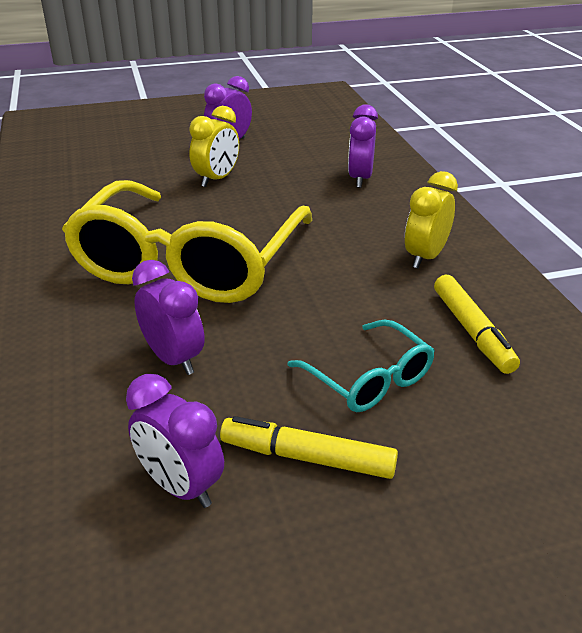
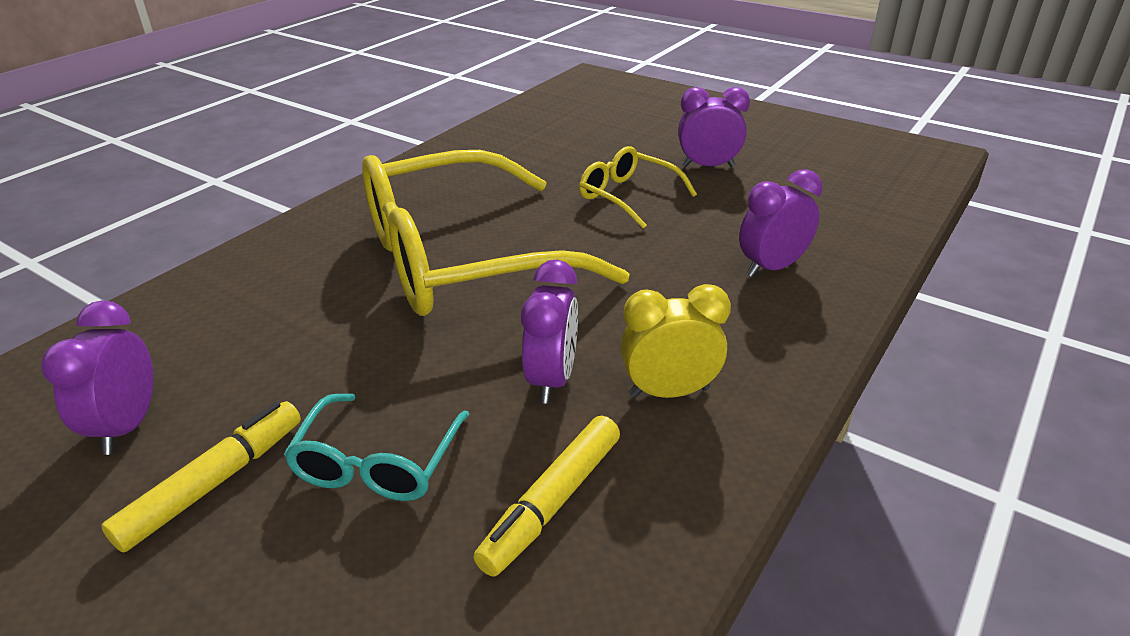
camera: 50 degrees right, 0 degrees up
purple clock [132,260,205,375] -> purple clock moved to [521,259,578,404]
yellow clock [189,106,239,187] -> yellow glasses [579,146,697,229]
yellow marker [220,416,398,479] -> yellow marker turned 60 degrees clockwise [101,401,301,552]

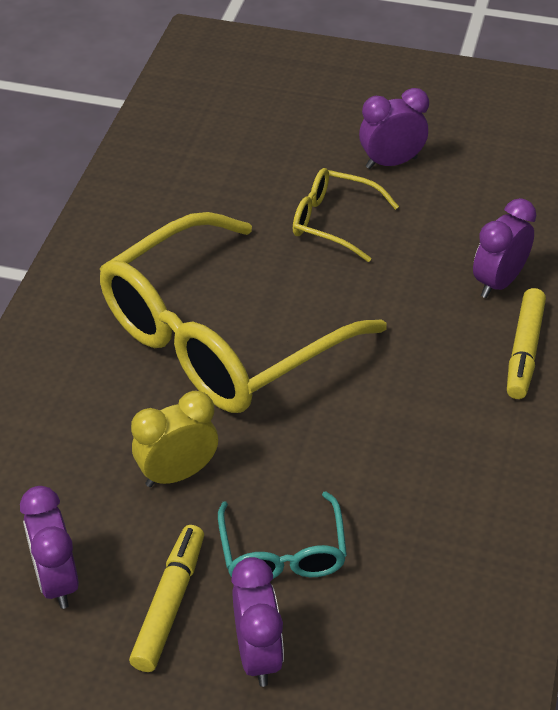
camera: 20 degrees left, 10 degrees up
yellow marker [473,416,620,577] -> yellow marker moved to [507,288,546,399]
purple clock [521,259,578,404] -> purple clock moved to [231,557,284,687]
yellow clock [621,284,731,398] -> yellow clock moved to [131,391,218,487]

